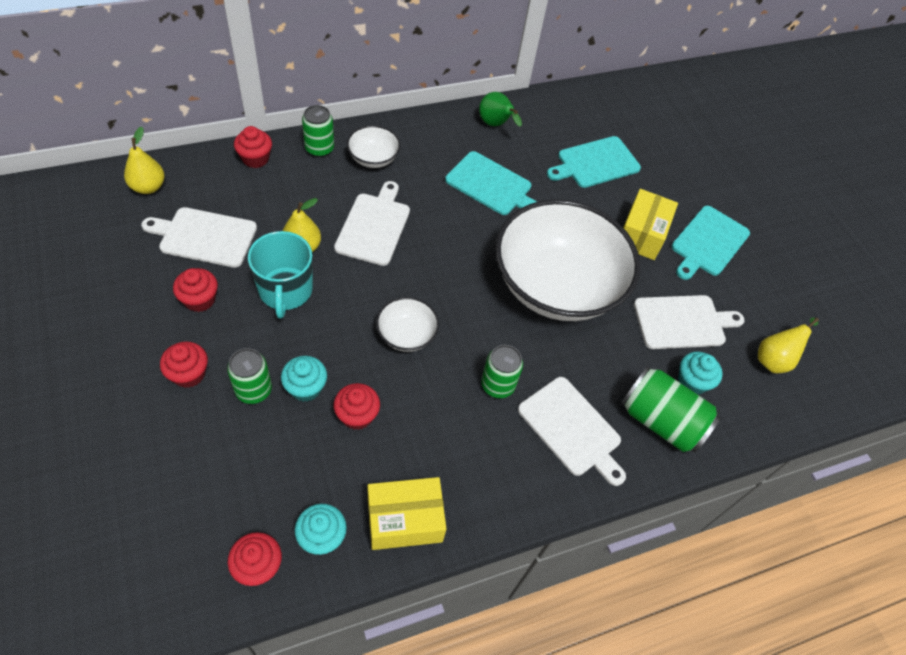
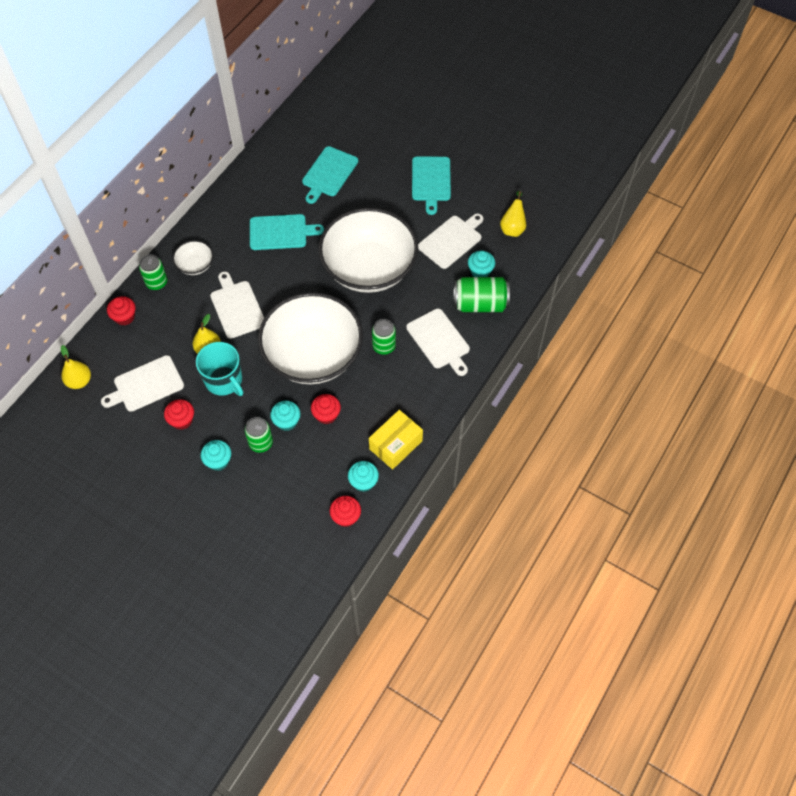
camera: 30 degrees left, 5 degrees up
red cupcake [160,341,208,388] -> turquoise cupcake [200,440,231,471]
white bowl [376,297,439,352] -> white bowl [258,292,363,384], size x2.40
green pear [479,92,522,127] -> none
white cutting board [518,377,626,486] -> white cutting board turned 45 degrees clockwise [406,308,470,376]
yellow box [623,189,678,260] -> none

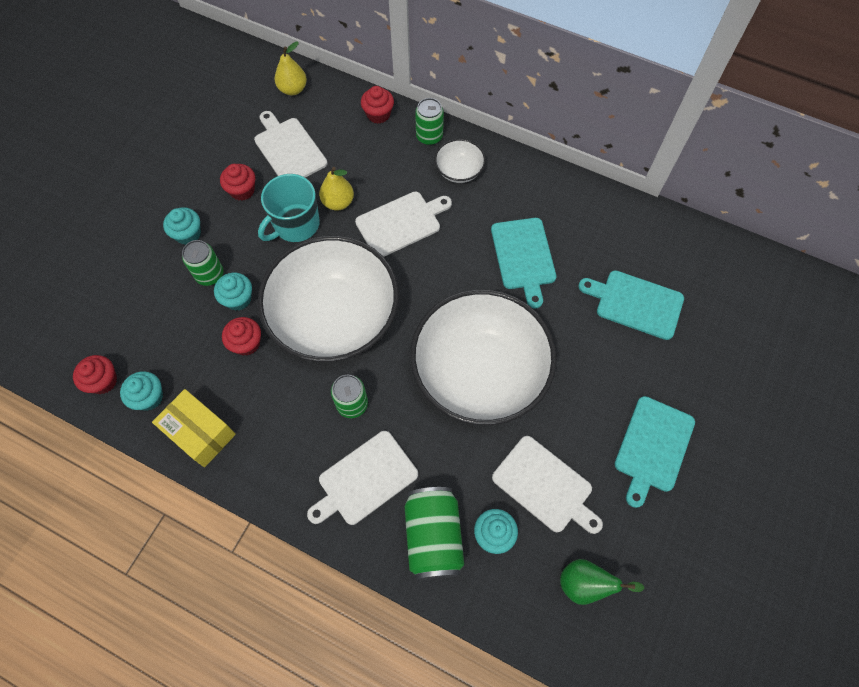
camera: 85 degrees right, 5 degrees up
turquoise cutting board [412,156,451,215] -> turquoise cutting board turned 60 degrees counterclockwise [615,396,695,508]
yellow pear [500,191,526,237] -> green pear [560,559,644,605]

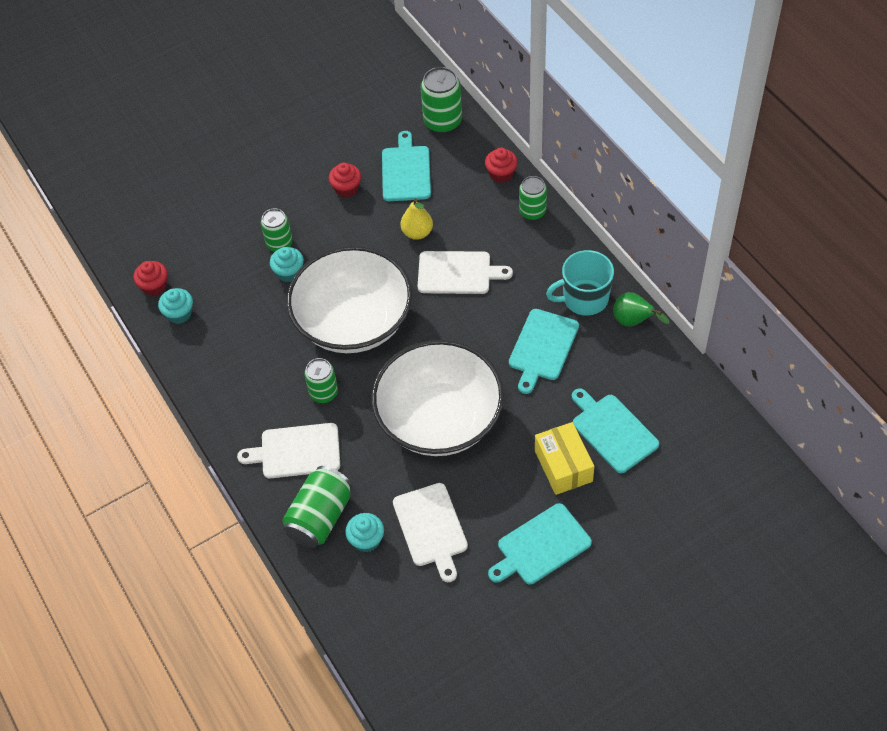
camera: 35 degrees right, 10 degrees down
yellow box [152,389,236,467] -> yellow box moved to [535,422,595,495]
turquoise cupcake [163,207,201,245] -> none
red cupcake [222,317,261,356] -> none
white cutting board [254,111,327,178] -> turquoise cutting board [382,131,431,201]
turquoise mug [258,174,320,242] -> turquoise mug moved to [546,250,614,316]
yellow pear [275,41,307,96] -> green can [421,67,462,133]
white bowl [435,139,486,183] -> none
green pear [560,559,644,605] -> green pear moved to [613,292,669,327]

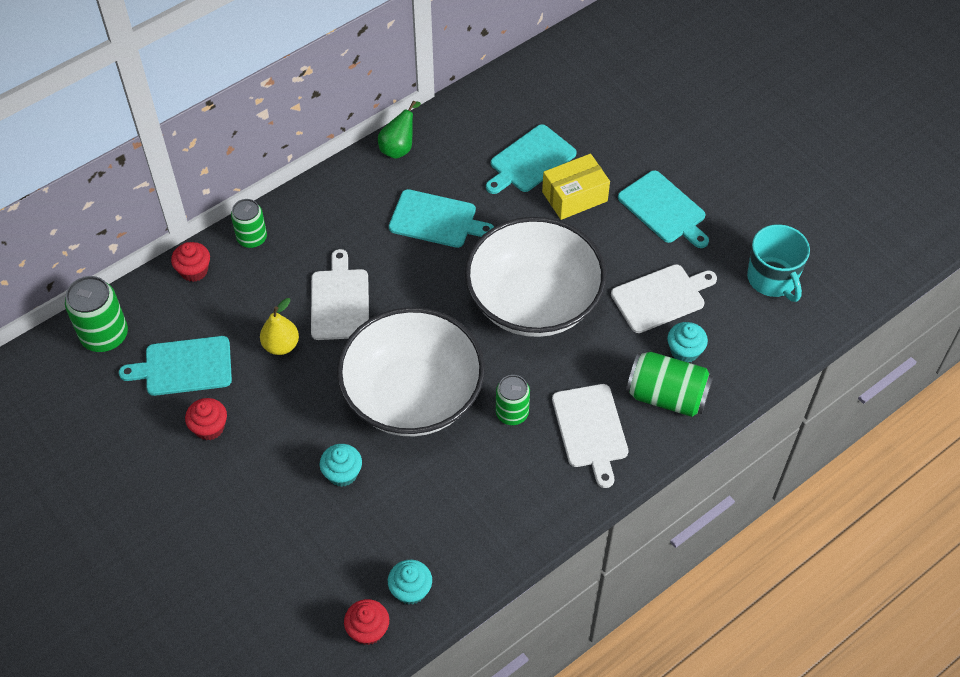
camera: 100 degrees left, 0 degrees up
green can [261,208,293,252] -> none
turquoise mug [546,250,614,316] -> turquoise mug moved to [747,224,810,302]

